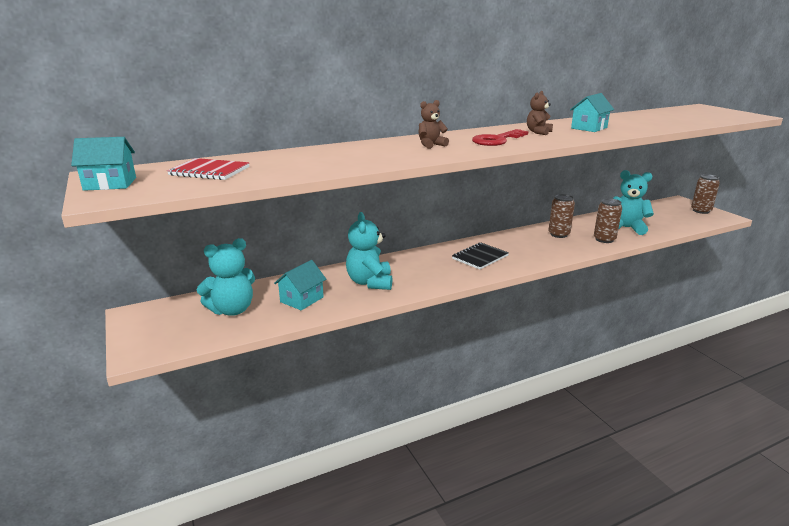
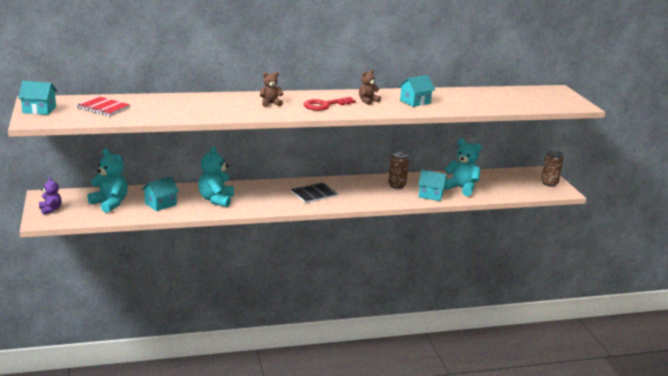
camera: 10 degrees right, 0 degrees up
turquoise teddy bear [196,238,255,316] -> turquoise teddy bear turned 120 degrees counterclockwise [87,149,128,213]
brown can [594,198,622,243] -> turquoise house [418,170,447,201]
none -> purple teddy bear [39,177,62,215]

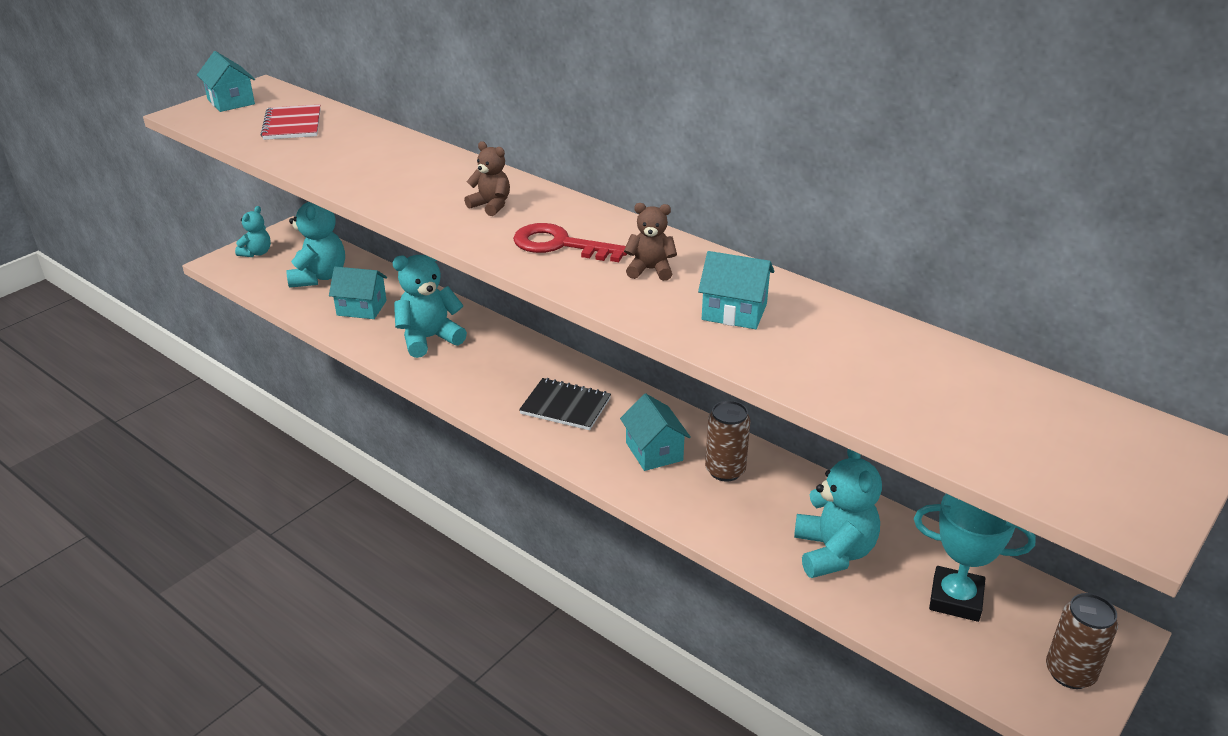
camera: 55 degrees right, 10 degrees up
purple teddy bear [39,177,62,215] -> turquoise teddy bear [235,206,271,257]
turquoise house [418,170,447,201] -> turquoise house moved to [620,393,691,471]
none -> turquoise trophy [914,494,1036,622]

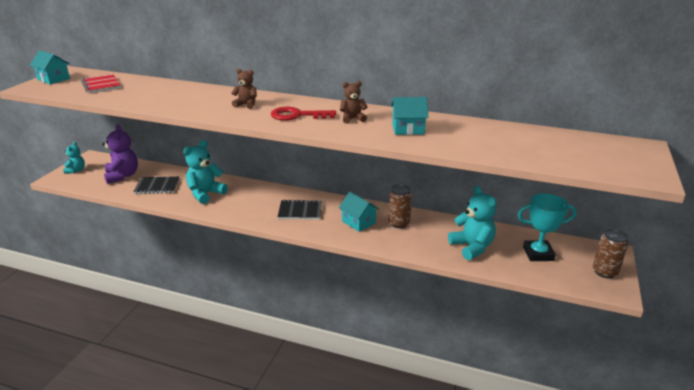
camera: 20 degrees left, 5 degrees down
turquoise teddy bear [287,202,345,288] -> purple teddy bear [102,125,138,184]
turquoise house [329,267,387,319] -> black notebook [133,176,180,194]

